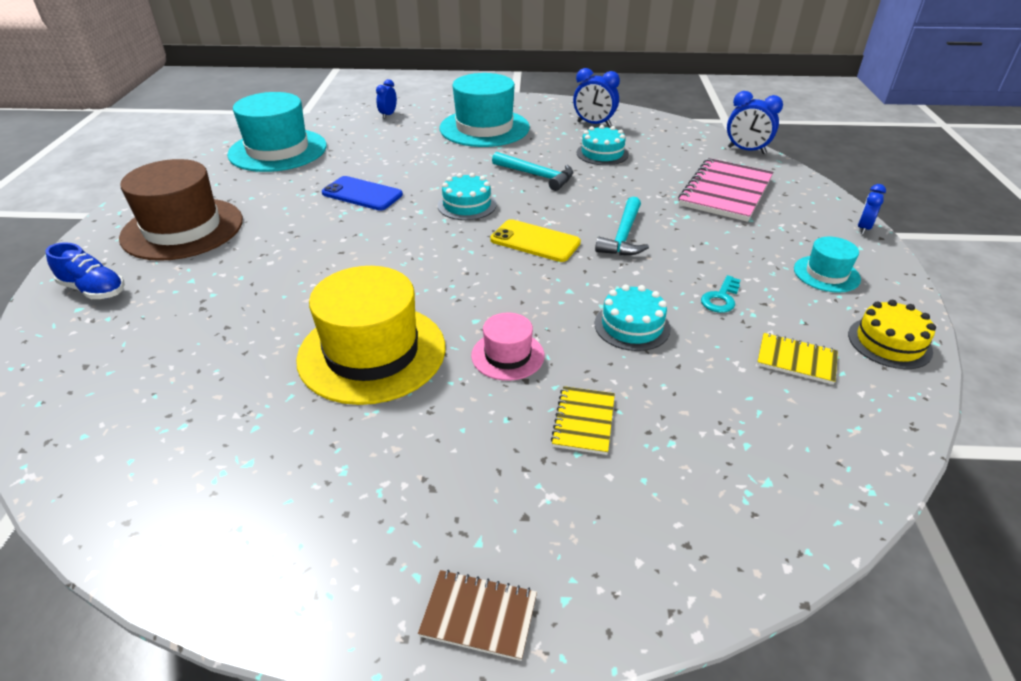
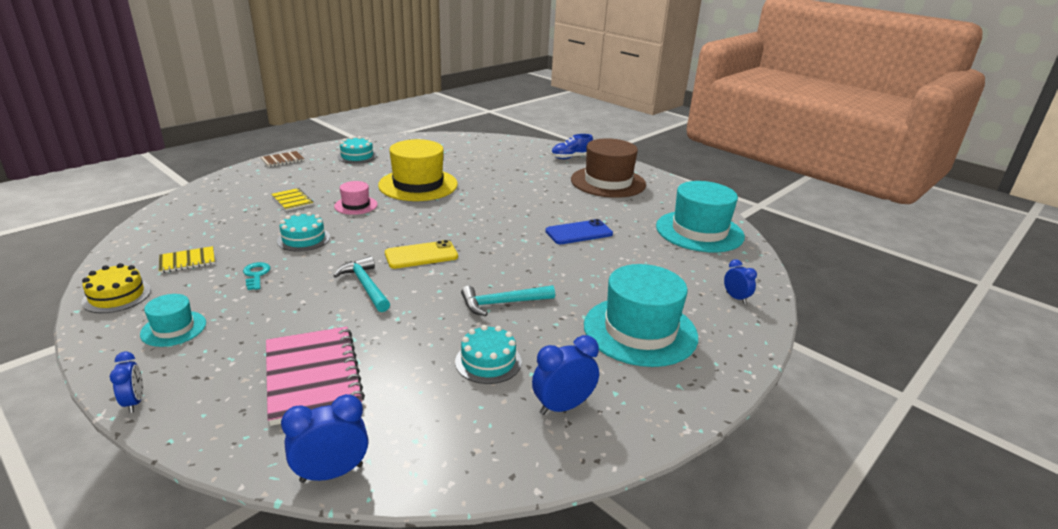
camera: 130 degrees right, 10 degrees down
turquoise cake [438,173,497,220] -> turquoise cake moved to [337,136,377,164]

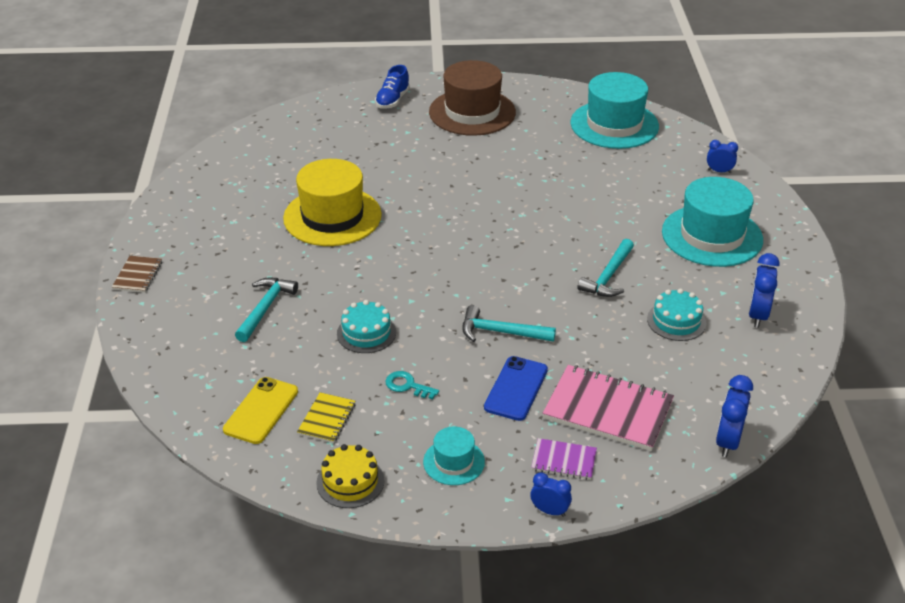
camera: 45 degrees left, 10 degrees up
yellow notebook [272,188,313,211] -> turquoise hammer [235,278,298,342]
pink hat [334,181,378,215] -> none
turquoise cake [337,136,377,164] -> none
yellow phone [385,240,458,269] -> yellow phone moved to [223,377,298,444]
blue phone [545,219,613,244] -> blue phone moved to [484,356,548,421]
none -> purple notebook [531,438,597,480]

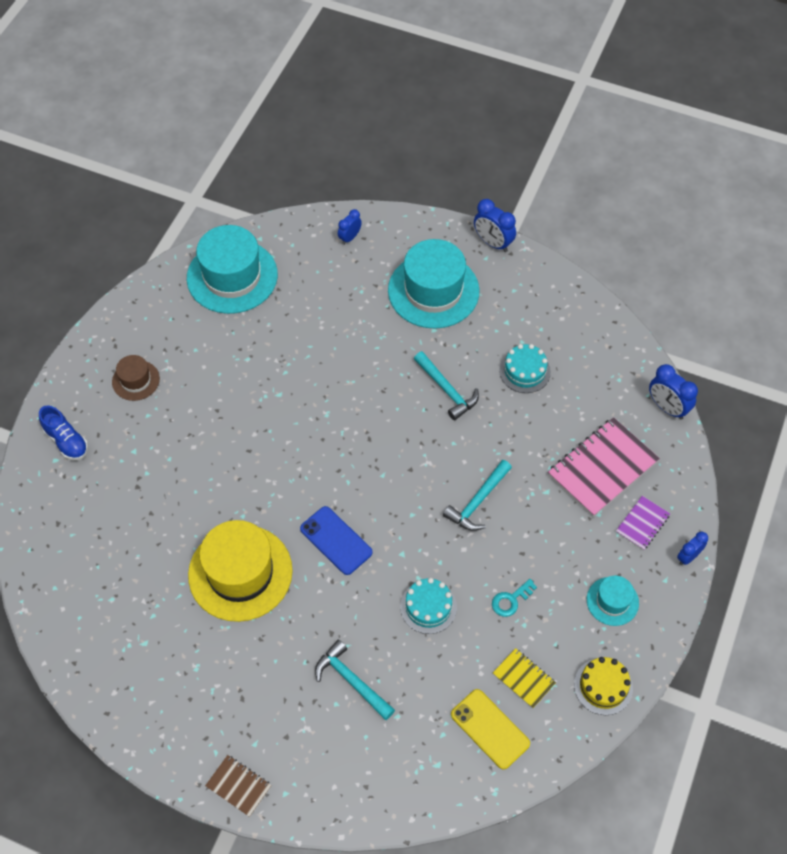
camera: 65 degrees left, 20 degrees up
brown hat [429,60,516,136] -> brown hat [112,355,160,401], size x0.50
blue phone [484,356,548,421] -> blue phone moved to [300,506,373,575]
blue clock [748,253,780,328] -> blue clock moved to [474,199,516,252]

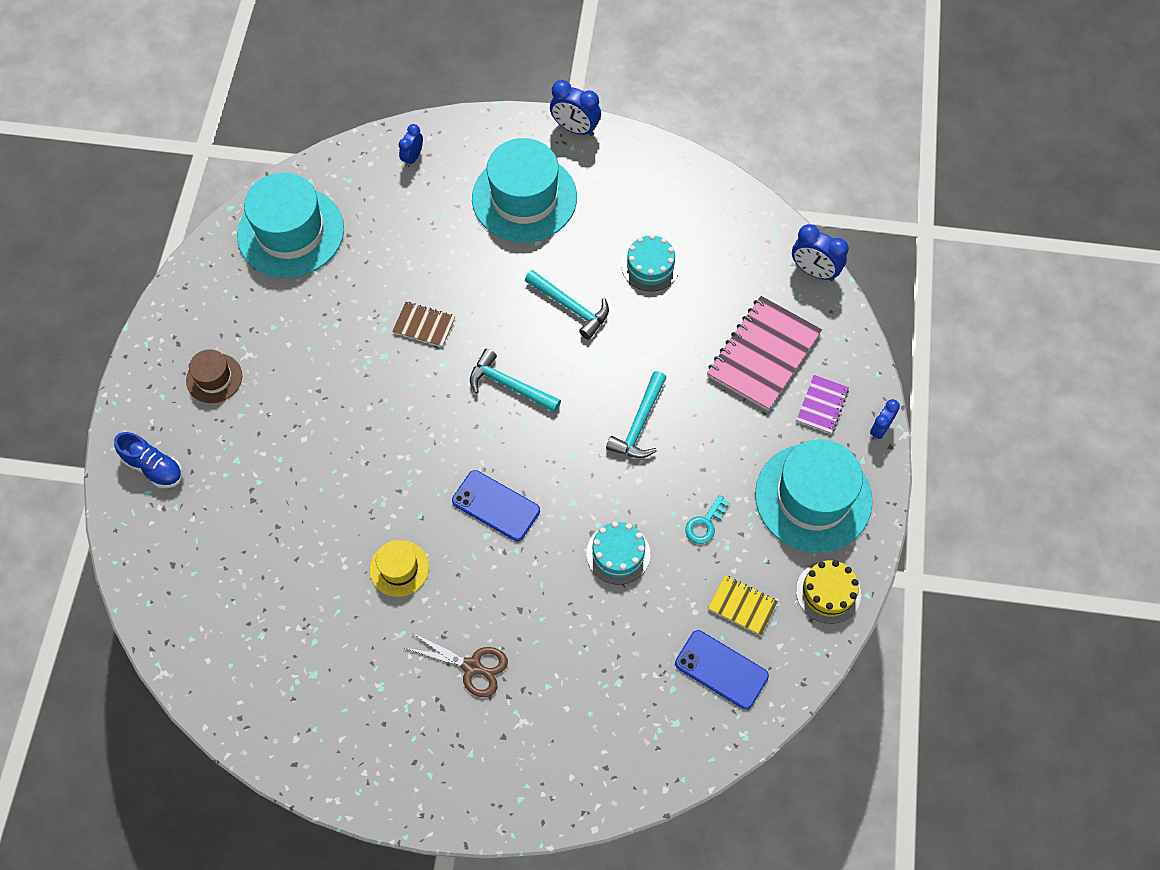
camera: 15 degrees left, 5 degrees up
yellow hat [188,520,293,622] -> yellow hat [369,540,429,597], size x0.50
brown notebook [205,755,272,817] -> brown notebook moved to [392,302,455,348]
turquoise hammer [315,639,395,720] -> turquoise hammer moved to [470,349,561,413]
yellow phone [451,689,530,770] -> blue phone [675,630,769,710]
turquoise hat [587,576,639,626] -> turquoise hat [755,439,873,552], size x2.01
none -> brown scissors [405,632,508,697]

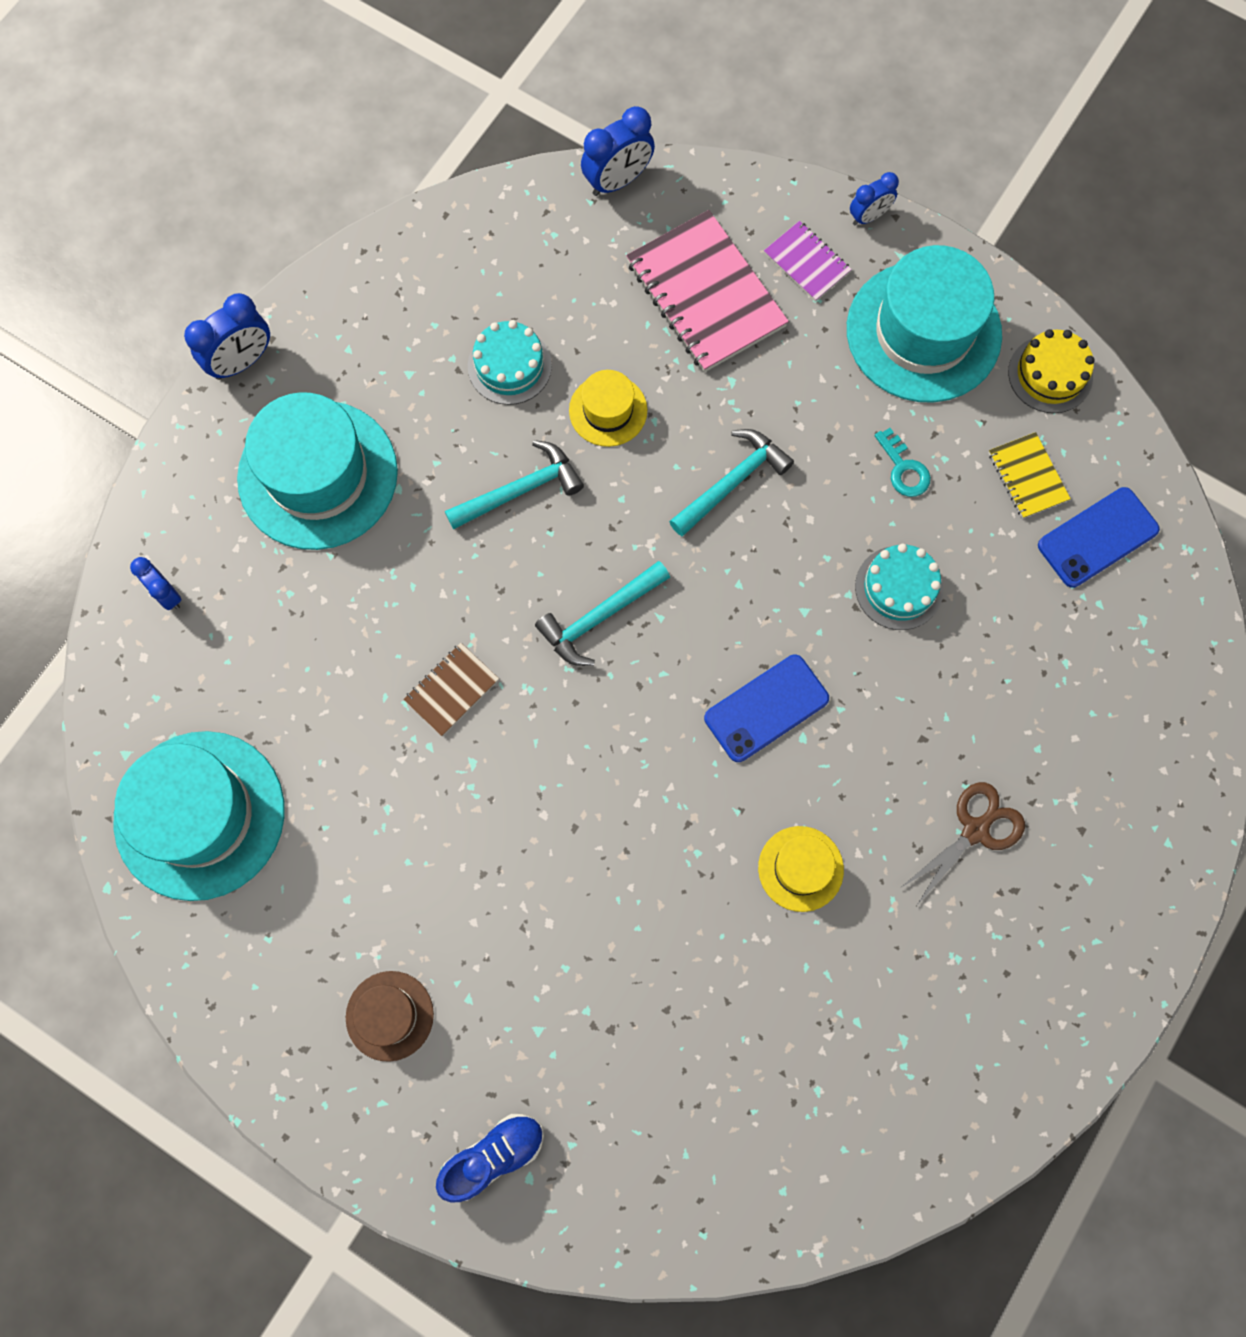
camera: 65 degrees left, 10 degrees up
turquoise hammer [606,371,667,458] -> turquoise hammer turned 90 degrees counterclockwise [669,429,794,536]
yellow notebook [708,575,778,636] -> yellow notebook turned 75 degrees counterclockwise [989,432,1071,519]
blue clock [870,399,900,440] -> blue clock turned 90 degrees counterclockwise [850,172,899,226]
none -> yellow hat [569,370,647,447]

